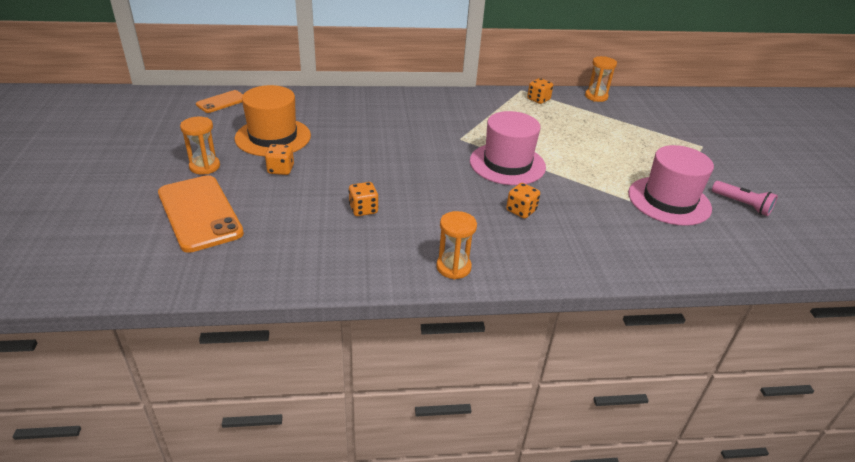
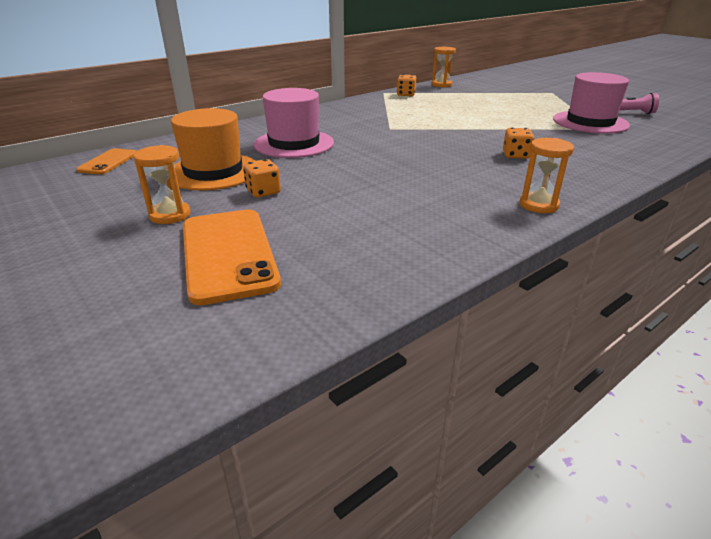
camera: 30 degrees left, 5 degrees down
orange phone [158,175,244,253] -> orange phone turned 45 degrees clockwise [183,209,281,305]
orange dice [349,182,378,216] -> none
pink hat [470,111,546,185] -> pink hat moved to [254,88,334,158]

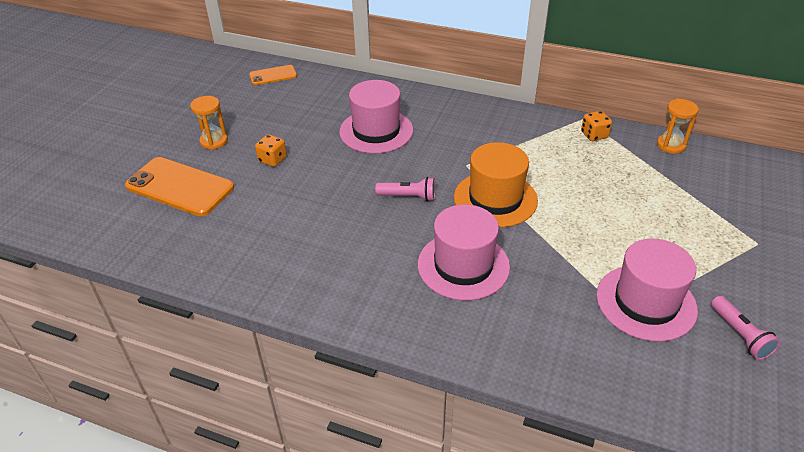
camera: 60 degrees right, 10 degrees up
orange hat [171,108,255,191] -> orange hat moved to [454,142,538,227]
orange phone [183,209,281,305] -> orange phone turned 75 degrees clockwise [125,157,234,216]
orange dice [503,128,534,159] -> pink hat [418,204,510,301]
orange hourglass [519,138,574,213] -> none
none -> pink flashlight [375,177,435,202]

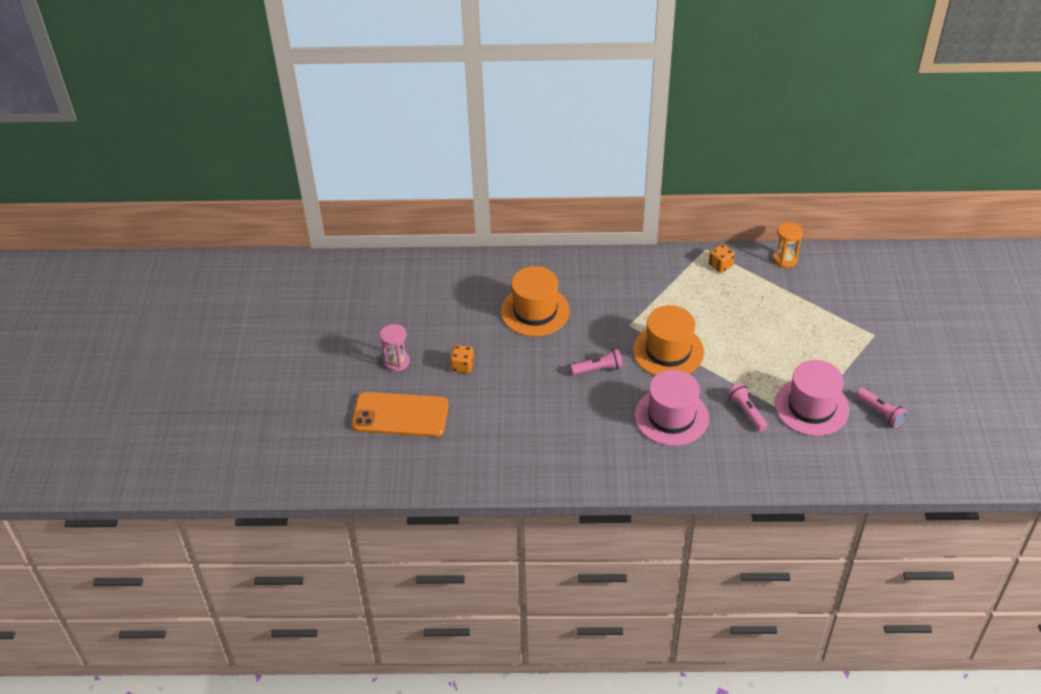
camera: 20 degrees left, 5 degrees up
orange hourglass [190,96,228,150] -> pink hourglass [380,324,410,371]
orange phone [249,65,297,85] -> none
pink hat [339,80,413,154] -> orange hat [501,266,570,337]
none -> pink flashlight [727,383,768,431]

